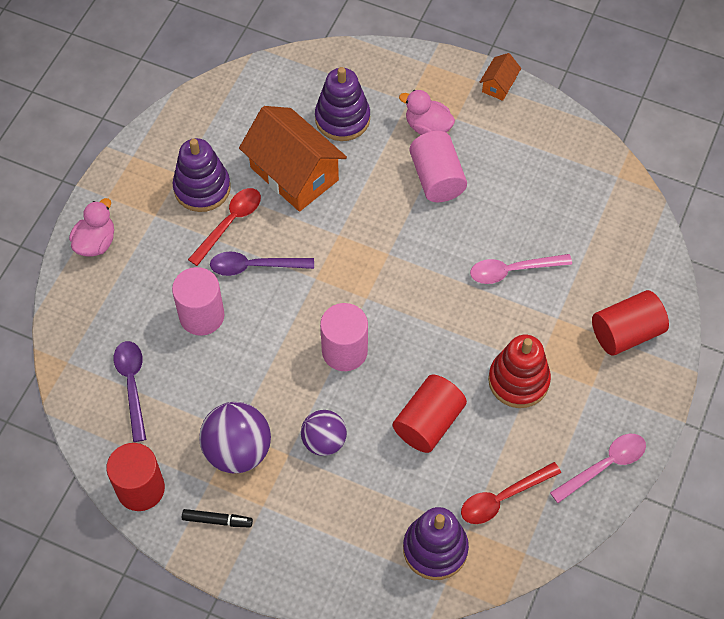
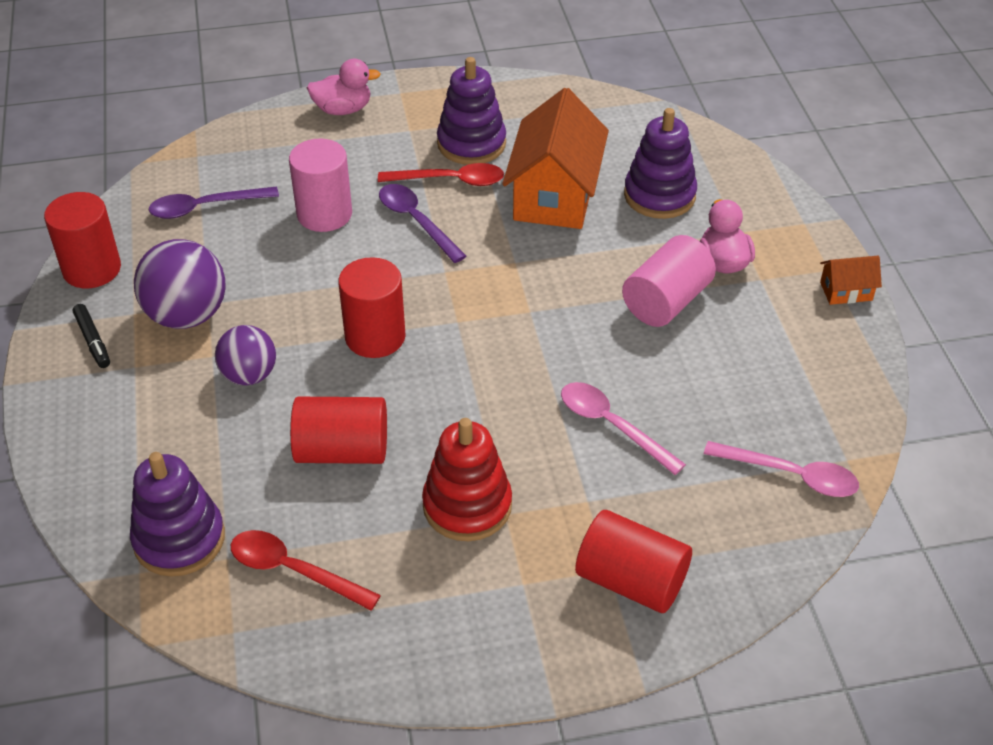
camera: 55 degrees right, 15 degrees down
purple spoon [114,341,146,442] -> purple spoon turned 150 degrees counterclockwise [149,187,279,219]
pink cylinder [320,303,368,371] -> red cylinder [338,257,406,358]
pink spoon [550,434,646,503] -> pink spoon moved to [704,441,859,497]

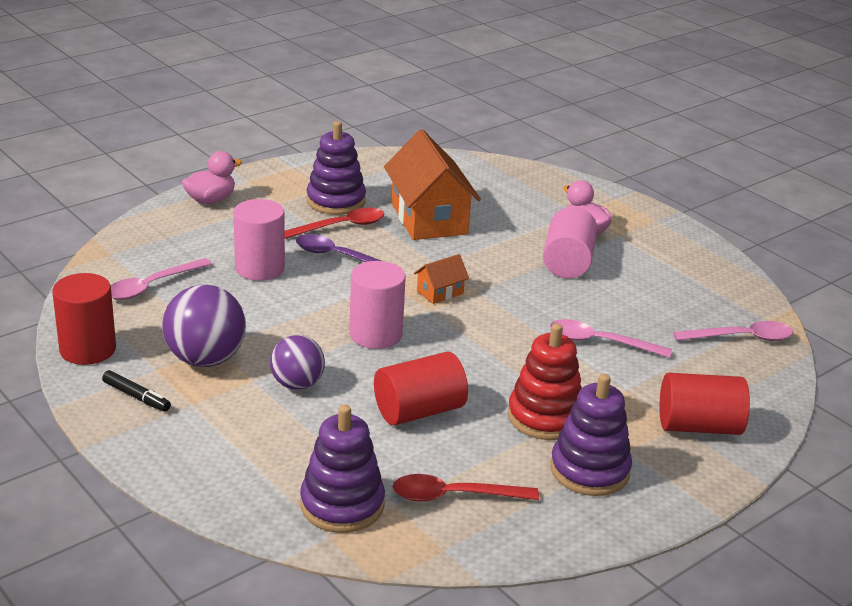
camera: 30 degrees left, 15 degrees down
purple spoon [149,187,279,219] -> pink spoon [111,258,212,300]
red cylinder [338,257,406,358] -> pink cylinder [349,261,406,349]
purple stacking toy [624,108,697,219] -> purple stacking toy moved to [550,374,632,496]
orange house [820,256,882,305] -> orange house moved to [414,254,469,304]

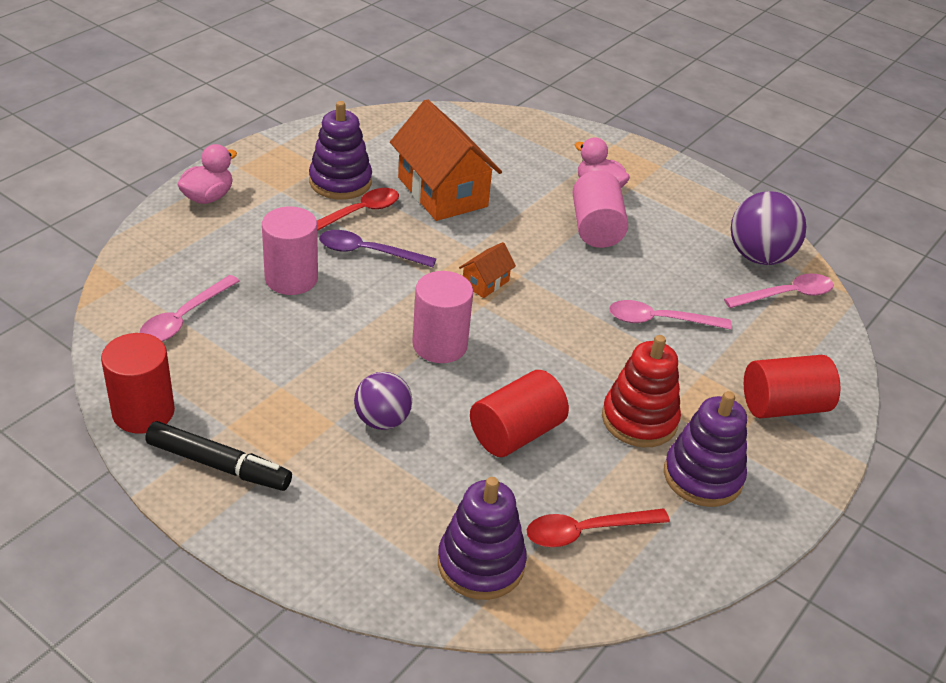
camera: 15 degrees left, 10 degrees up
black marker [102,370,171,412] -> black marker [145,421,292,491], size x1.70
purple ball [162,284,246,367] -> purple ball moved to [731,191,806,265]

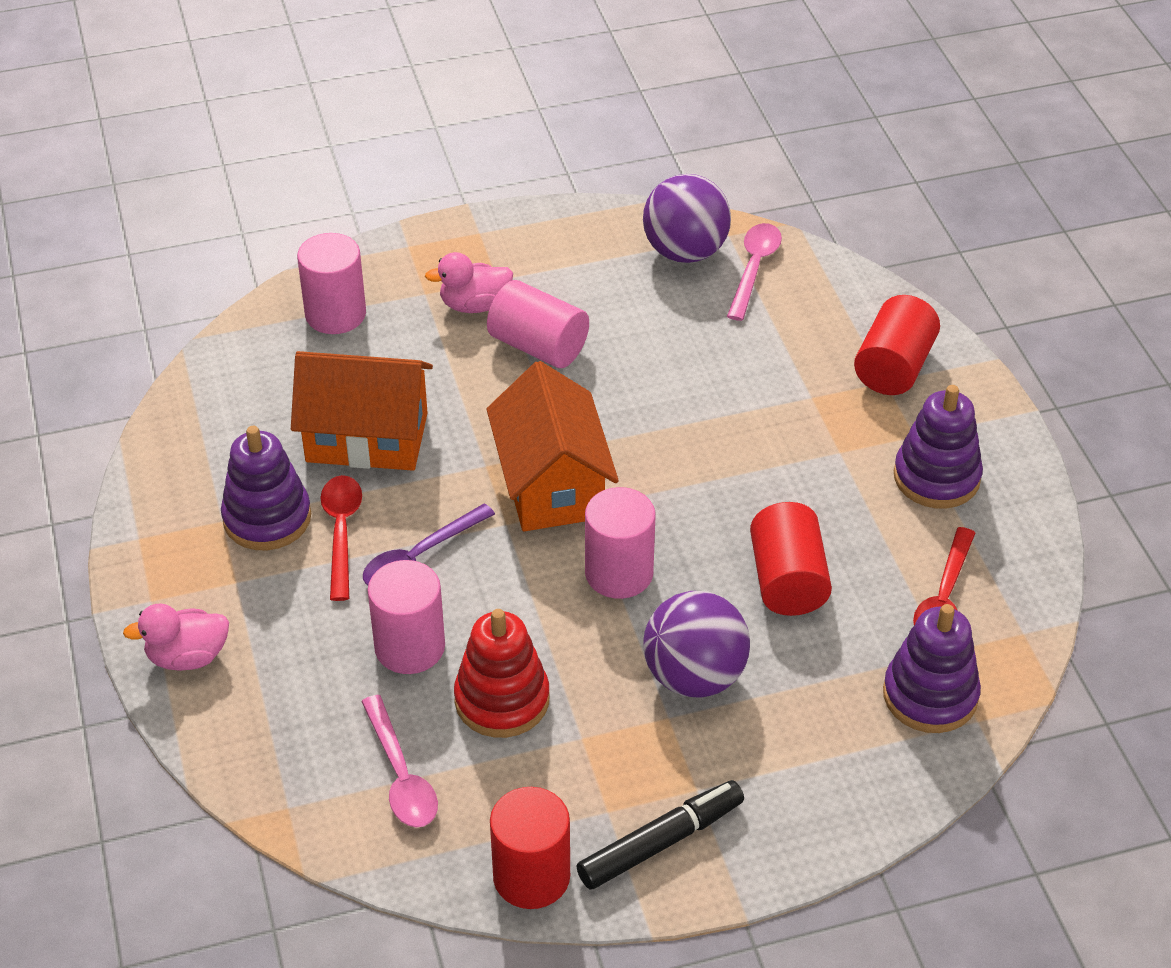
camera: 50 degrees left, 5 degrees up
pink duck [177,144,237,204] -> pink duck turned 90 degrees counterclockwise [123,604,229,671]
purple ball [354,372,412,430] -> purple ball [643,591,750,698], size x1.53
orange house [459,242,516,298] -> orange house [486,361,619,532], size x2.24
red stacking toy [602,335,681,447] -> red stacking toy moved to [454,609,549,738]
pink spoon [609,300,732,330] -> none
none -> pink cylinder [297,233,366,334]

